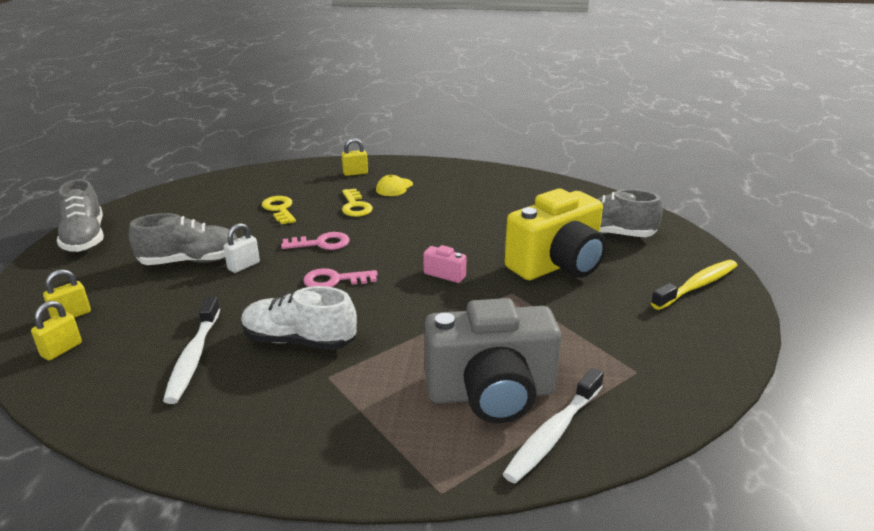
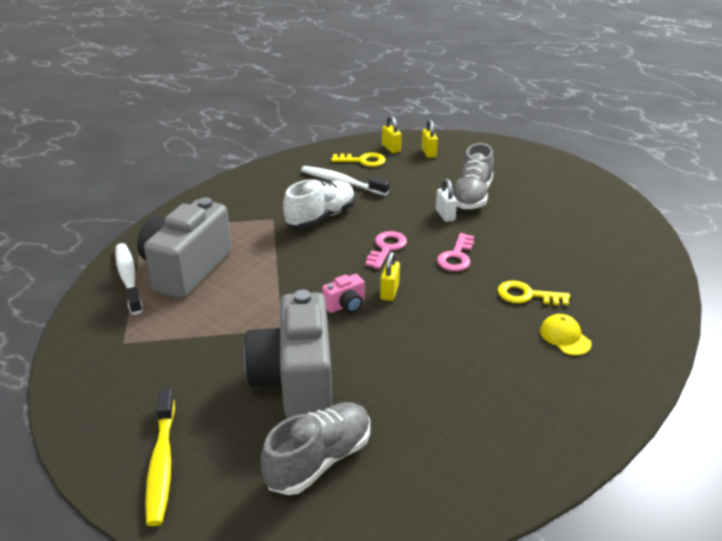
camera: 120 degrees right, 5 degrees up
grey shoe [57,179,104,252] -> none
yellow key [262,196,296,225] -> yellow key moved to [331,153,386,167]
yellow padlock [342,138,368,176] -> yellow padlock moved to [380,252,400,301]
yellow camera [504,189,606,280] -> grey camera [244,290,332,418]

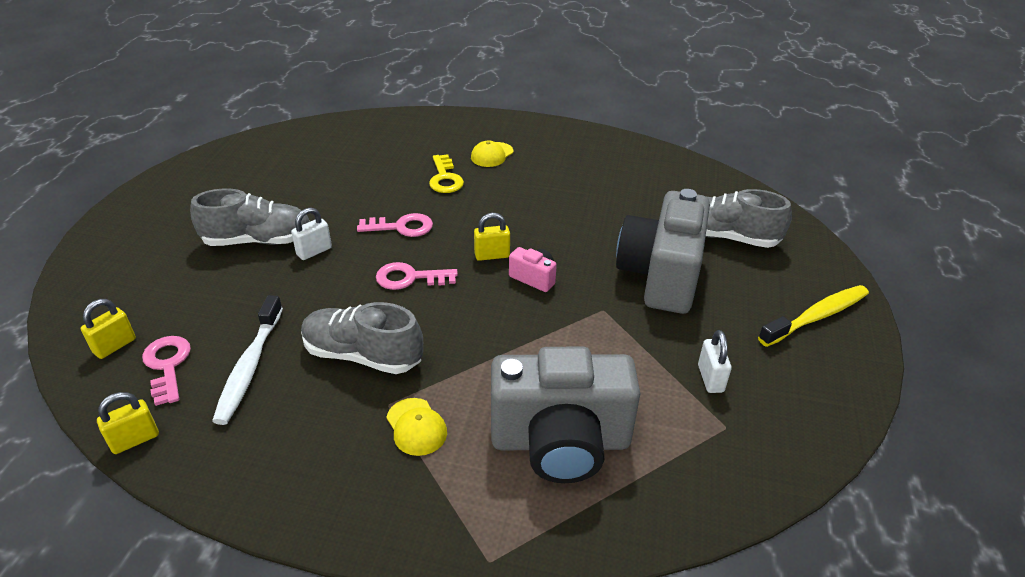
camera: 115 degrees left, 5 degrees up
white toothbrush [115,243,143,315] -> none
grey camera [244,290,332,418] -> grey camera turned 135 degrees clockwise [616,189,710,314]
white shoe [283,179,355,229] -> grey shoe [301,302,423,374]
yellow key [331,153,386,167] -> pink key [142,336,191,406]
yellow padlock [422,119,438,158] -> yellow padlock moved to [97,392,159,454]
none -> yellow cap [386,398,447,456]
none -> white padlock [698,330,732,393]

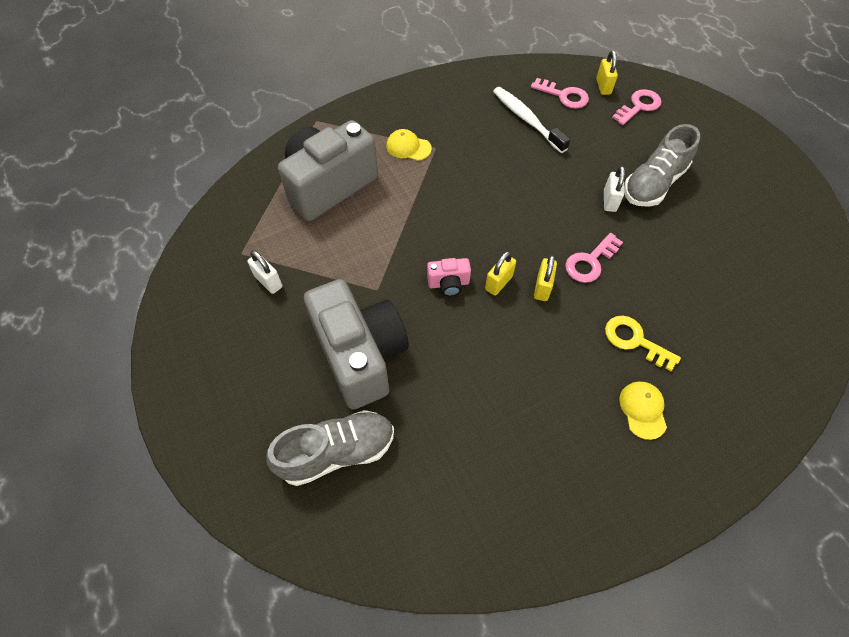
camera: 140 degrees right, 20 degrees up
yellow padlock [97,392,159,454] -> yellow padlock moved to [534,255,557,301]
grey shoe [301,302,423,374] -> none
pink key [376,262,458,290] -> pink key moved to [612,89,662,125]
yellow toothbrush [758,285,869,347] -> none

